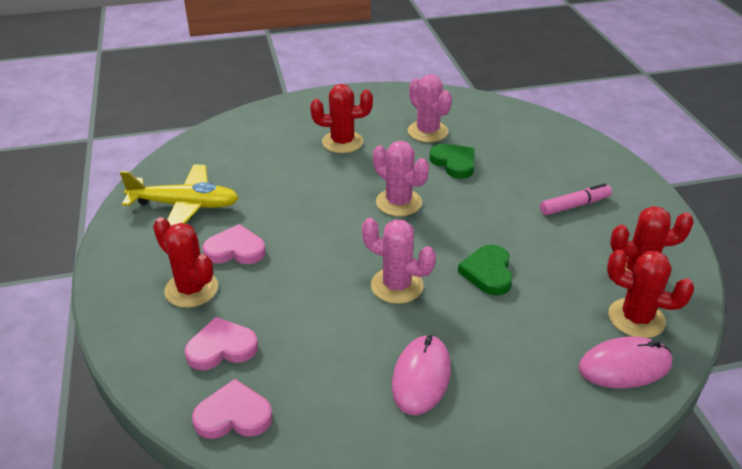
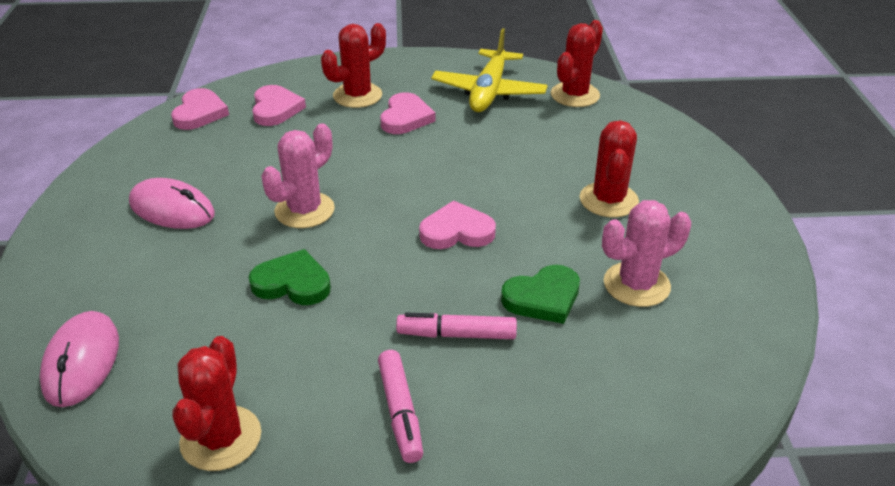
camera: 100 degrees right, 0 degrees up
pink cactus [373,141,429,216] -> pink heart [419,200,496,249]
red cactus [607,250,694,338] -> red cactus moved to [551,20,603,107]
none -> pink marker [396,313,517,339]

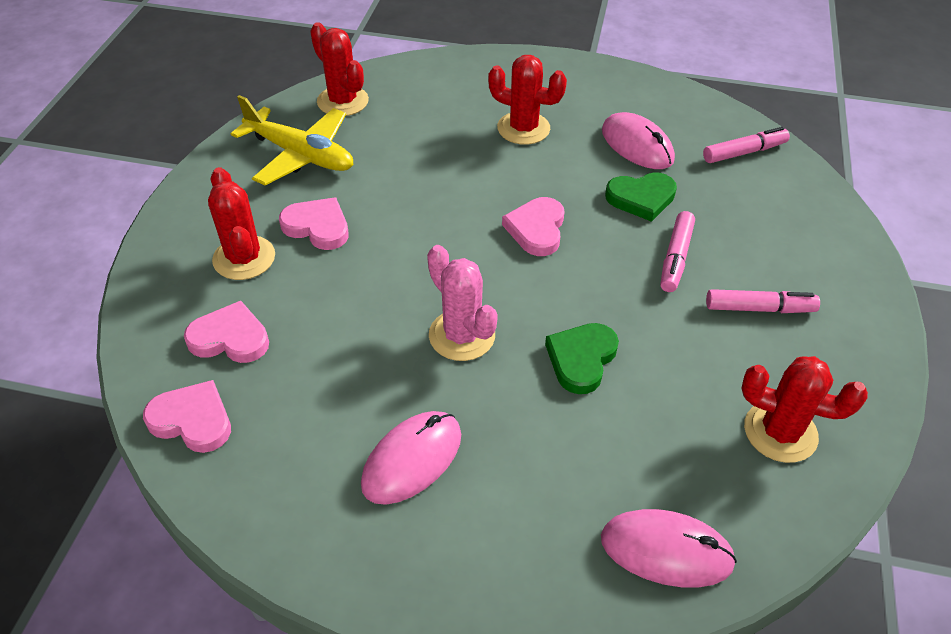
camera: 75 degrees left, 10 degrees up
green heart [501,265,580,324] -> green heart turned 90 degrees clockwise [605,172,677,222]
pink cactus [602,200,691,307] -> pink mouse [602,112,675,169]
none -> pink marker [703,127,790,163]

